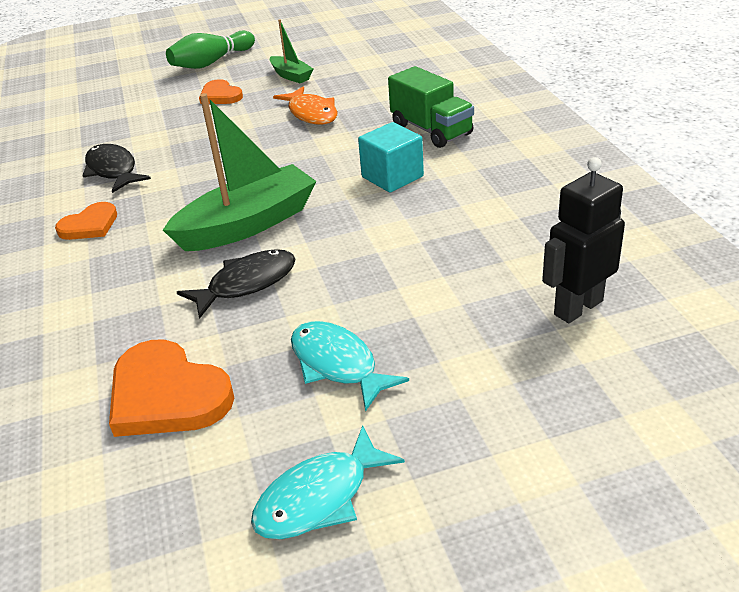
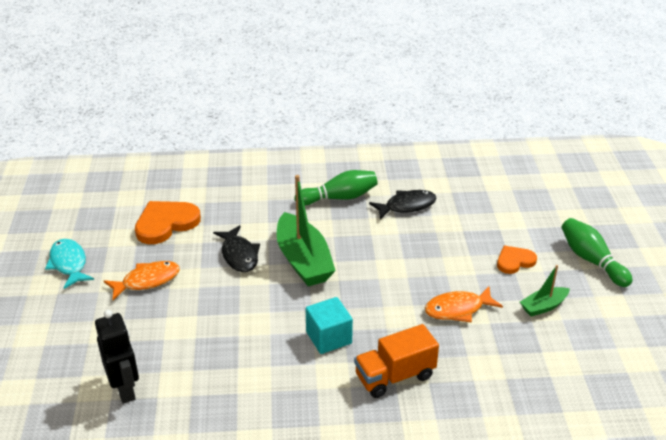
camera: 100 degrees right, 0 degrees up
orange heart [55,202,117,240] -> green bowling pin [295,170,378,206]
turquoise fish [291,321,409,412] -> orange fish [104,261,180,300]
green truck [388,66,474,148] -> orange truck [354,324,439,398]

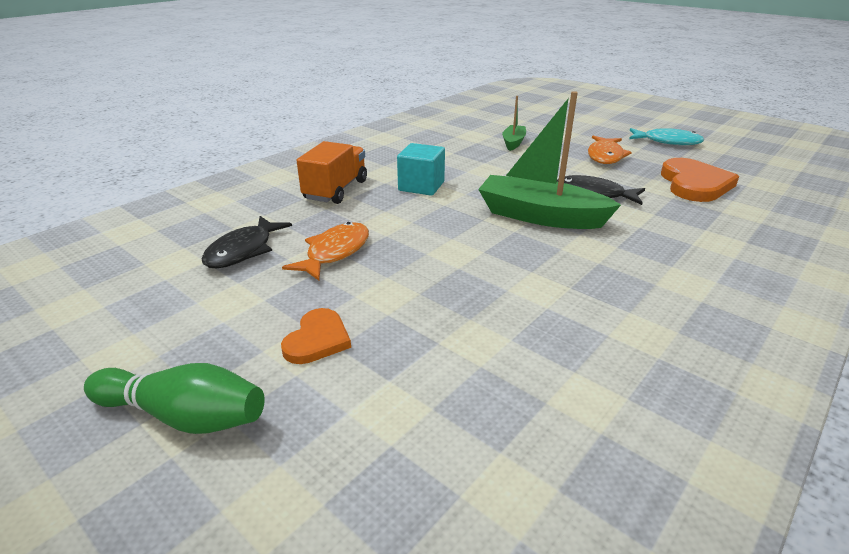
camera: 135 degrees right, 5 degrees down
black robot [95,310,139,404] -> none
green bowling pin [295,170,378,206] -> none
black fish [369,190,437,219] -> black fish moved to [202,216,292,268]
green boat [520,265,570,317] -> green boat moved to [502,96,526,151]

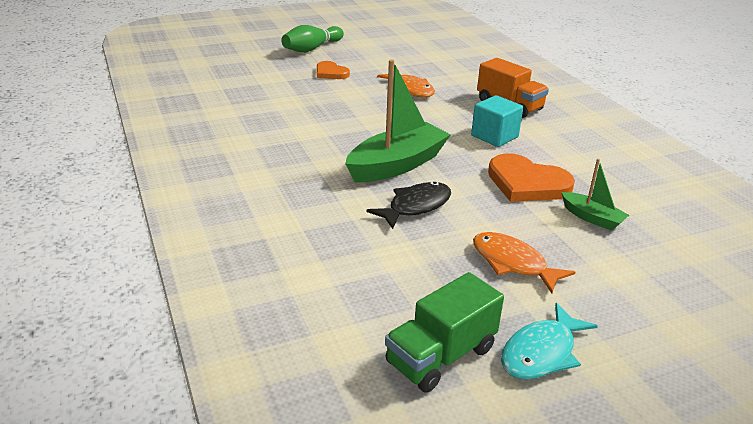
camera: 115 degrees right, 0 degrees up
black fish [202,216,292,268] -> none
orange heart [661,158,739,202] -> orange heart moved to [488,153,575,202]
none -> green truck [385,272,504,393]

